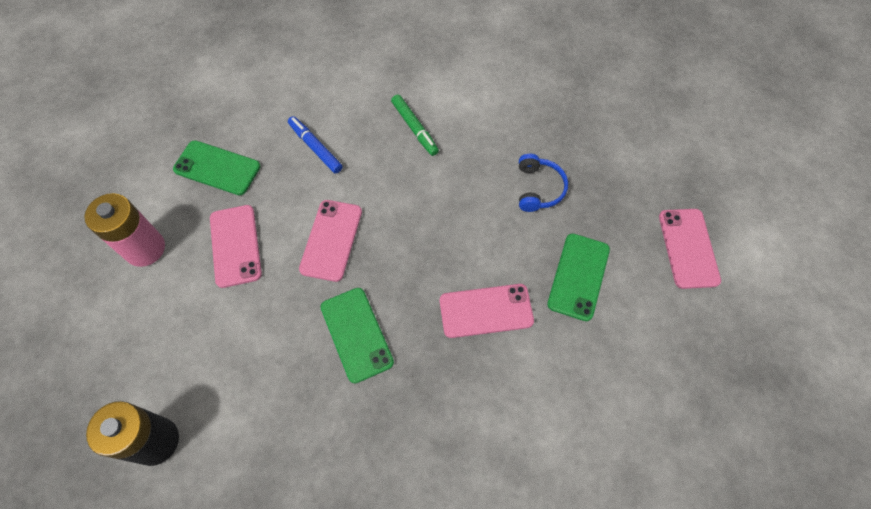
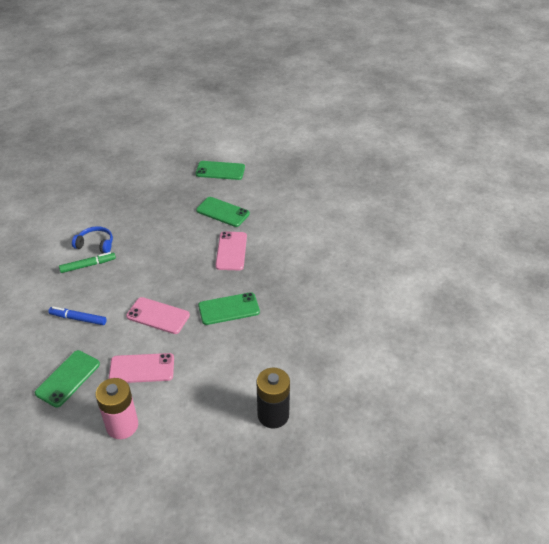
camera: 80 degrees left, 20 degrees down
blue marker [288,116,343,174] -> blue marker turned 45 degrees clockwise [48,307,107,325]
blue headphones [519,154,568,212] -> blue headphones moved to [72,226,113,253]
pink phone [659,209,721,289] -> green phone [196,161,245,180]

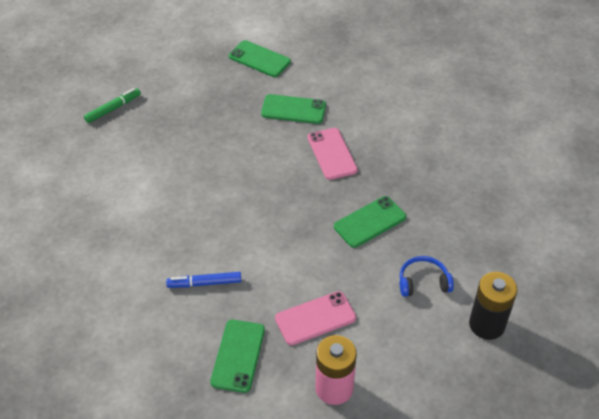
camera: 20 degrees left, 5 degrees up
green marker [59,252,116,273] -> green marker moved to [84,88,141,123]
blue headphones [72,226,113,253] -> blue headphones moved to [400,256,454,297]
pink phone [126,297,190,334] -> none
green phone [196,161,245,180] -> green phone turned 45 degrees clockwise [229,40,291,77]

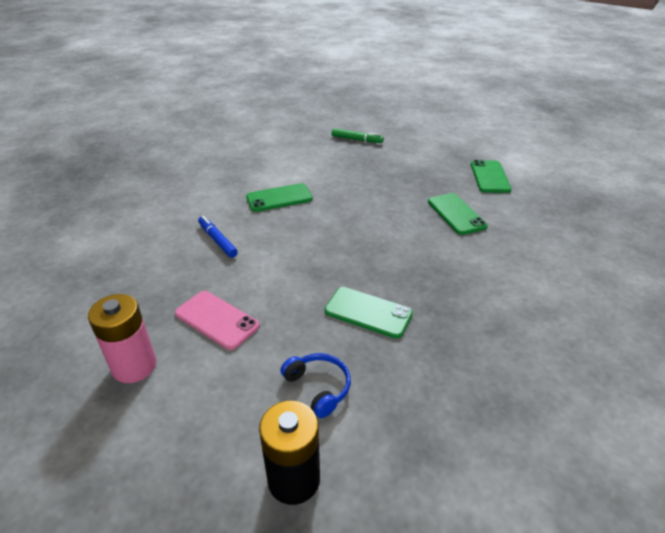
camera: 60 degrees right, 10 degrees down
green phone [210,320,265,393] -> green phone moved to [246,183,313,212]
pink phone [308,128,358,180] -> none

